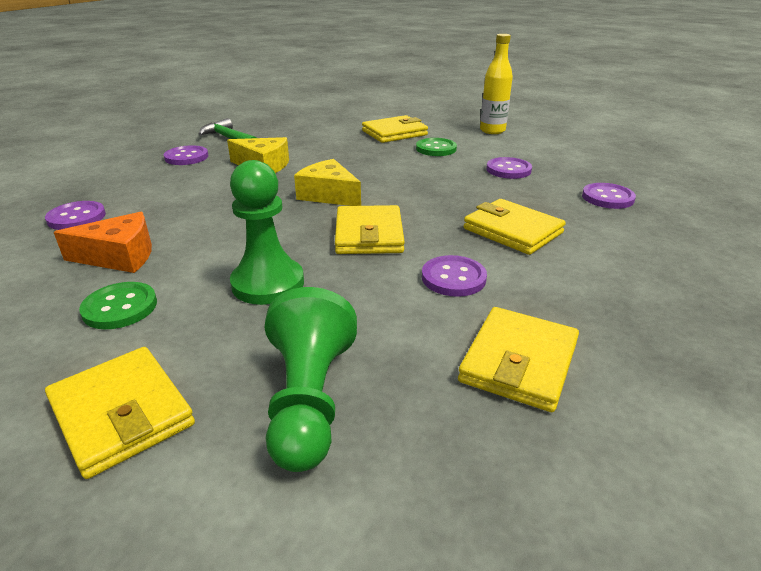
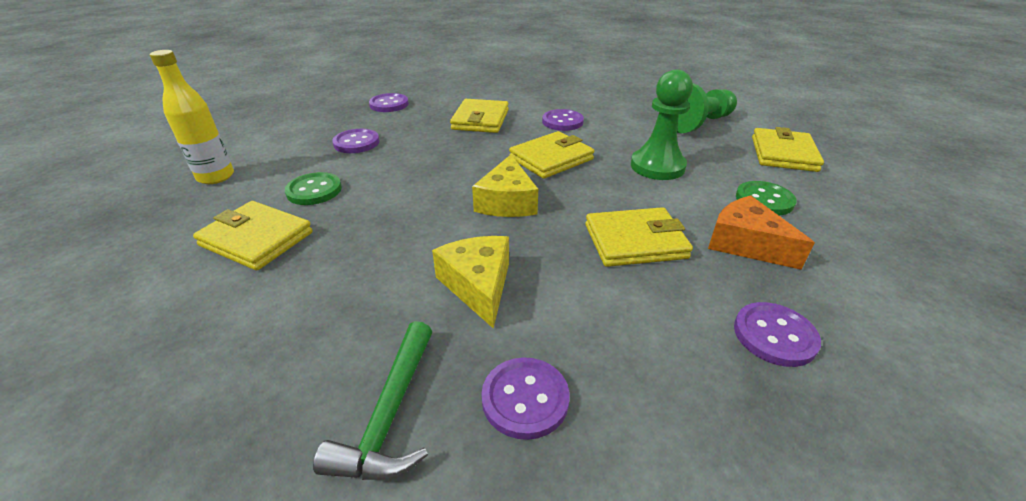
camera: 125 degrees left, 5 degrees up
yellow wallet [458,307,579,412] -> yellow wallet moved to [585,207,693,267]

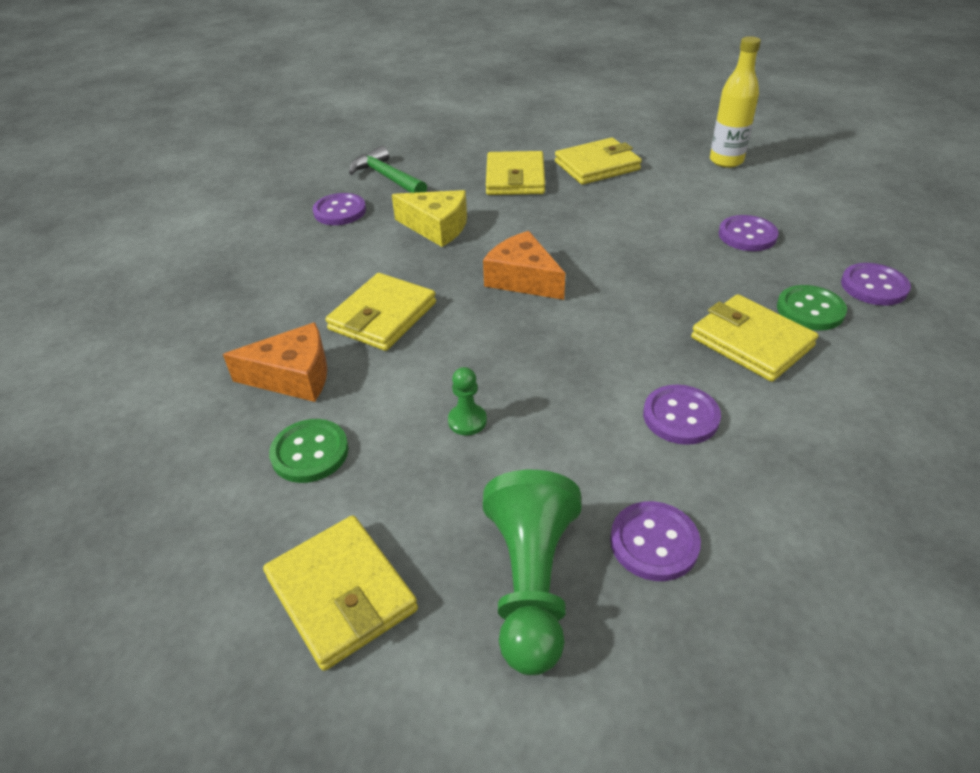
camera: 130 degrees right, 5 degrees up
green button [285,172,342,205] -> green button moved to [777,285,847,331]
yellow cheese [472,155,538,217] -> orange cheese [483,231,565,300]
yellow wallet [509,131,594,179] -> yellow wallet moved to [486,151,545,195]
green pawn [631,70,693,180] -> green pawn [448,367,487,435], size x0.48
purple button [734,302,821,367] -> purple button moved to [610,501,701,581]

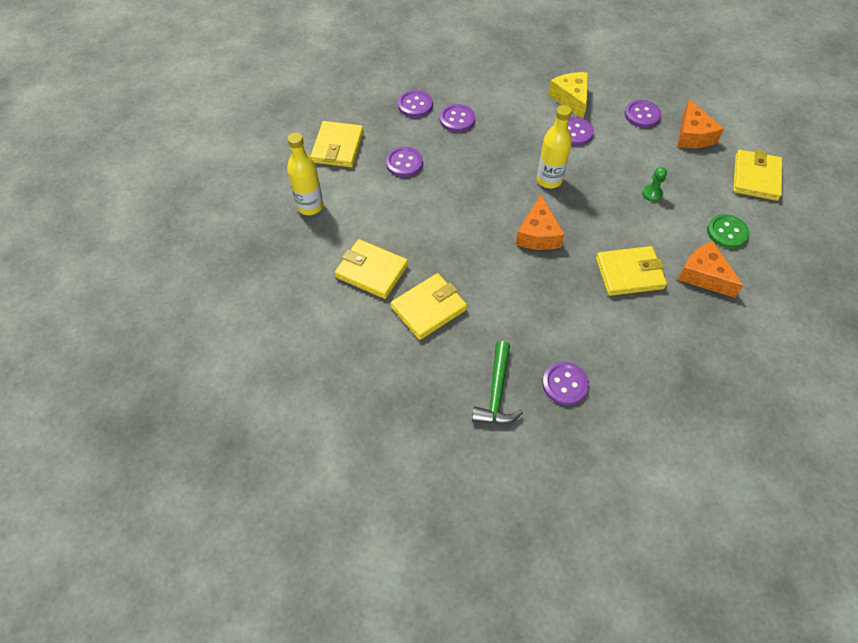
camera: 130 degrees left, 15 degrees up
yellow cheese [392,190,467,247] -> yellow cheese moved to [548,72,588,118]
green pawn [483,470,582,675] -> orange cheese [677,99,724,148]
yellow wallet [691,294,818,382] -> yellow wallet moved to [310,121,364,167]
green button [777,285,847,331] -> purple button [440,104,475,132]
none -> yellow bottle [537,105,572,188]

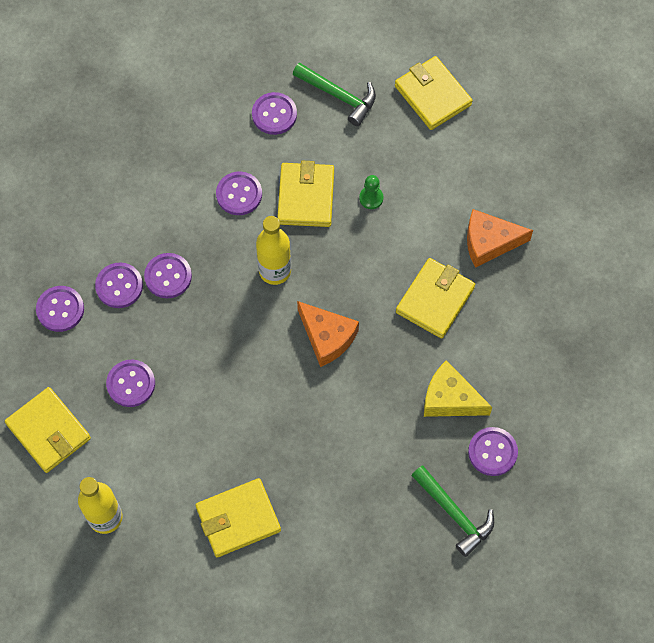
camera: 50 degrees left, 10 degrees up
yellow wallet [391,273,467,340] -> yellow wallet moved to [277,161,334,227]
yellow cheese [548,72,588,118] -> yellow cheese moved to [424,360,492,417]
orange cheese [677,99,724,148] -> green hammer [293,63,376,126]
green button [707,214,750,249] -> none
none -> purple button [144,253,192,298]

